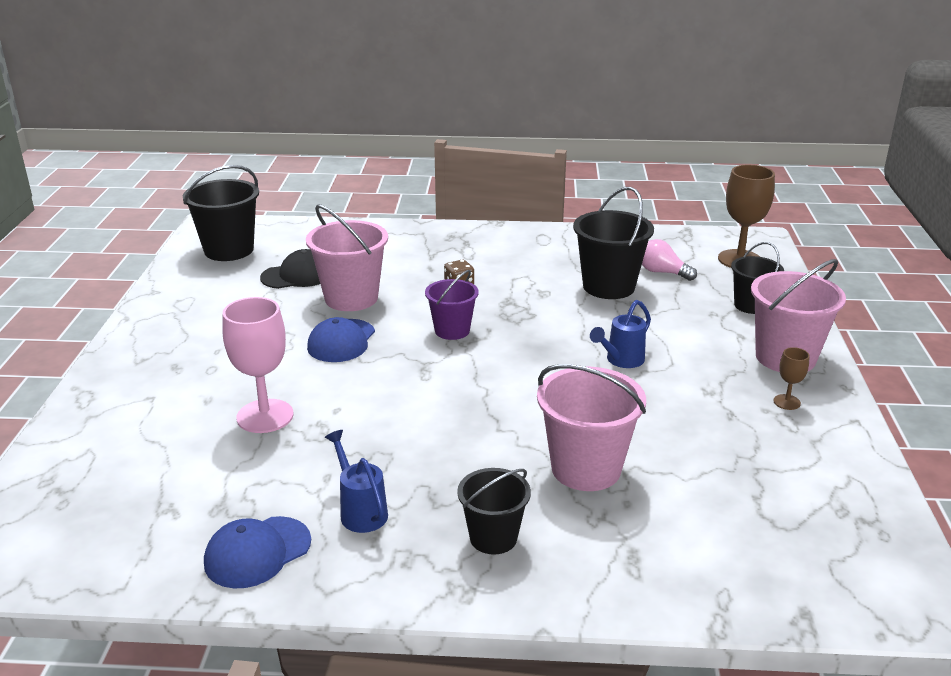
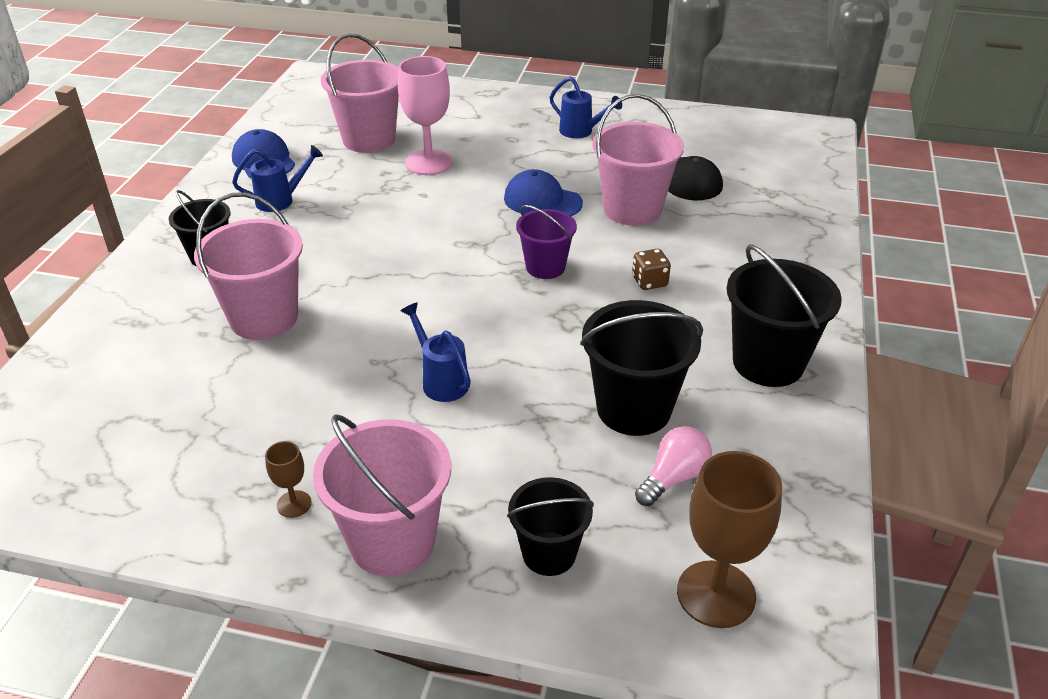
camera: 100 degrees right, 10 degrees up
black bucket [183,165,259,261] -> black bucket moved to [727,245,842,387]
none -> pink bucket [321,34,399,153]
none -> blue watering can [549,77,622,138]

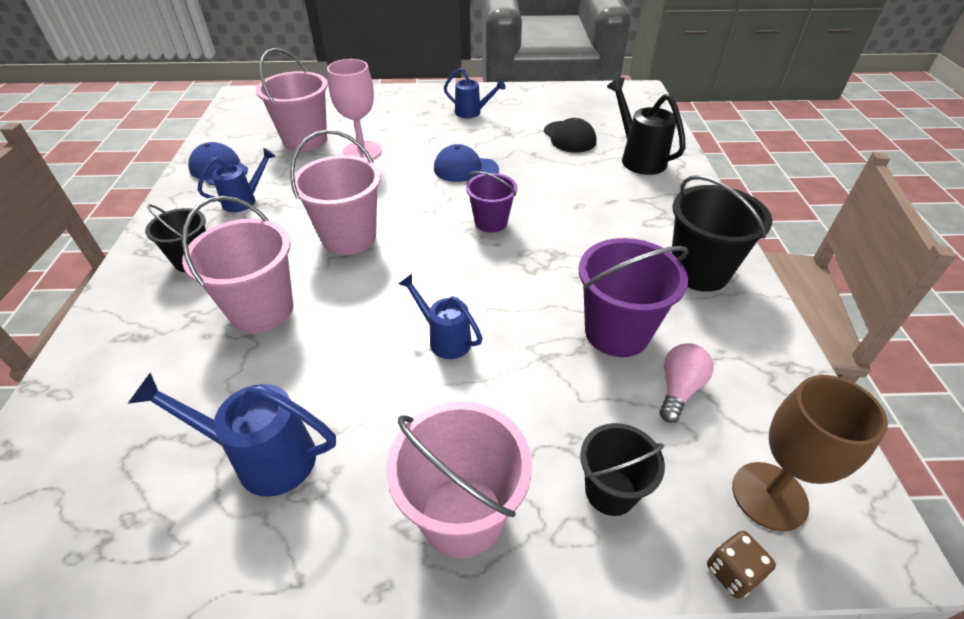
camera: 15 degrees left, 5 degrees up
brown goblet [265,441,312,518] -> none
black bucket [580,300,703,436] -> purple bucket [579,238,689,357]
pink bucket [592,94,684,226] -> pink bucket moved to [290,130,381,255]
brown dice [632,249,671,290] -> brown dice moved to [707,531,776,599]
none -> blue watering can [128,373,336,497]
none -> black watering can [607,77,686,175]

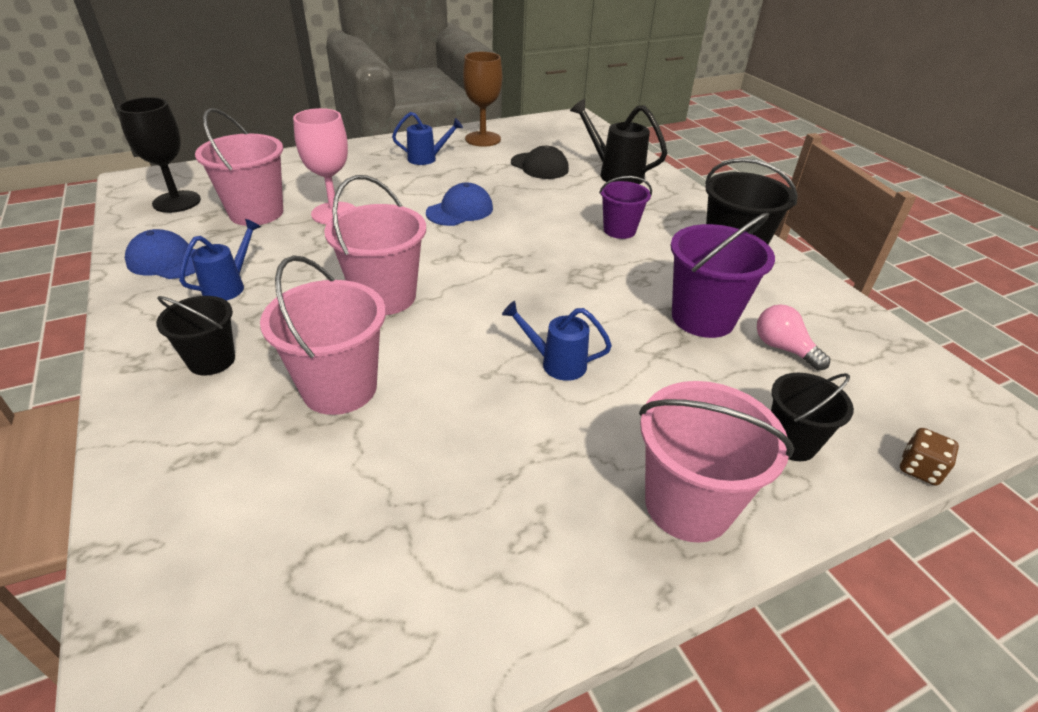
camera: 25 degrees left, 5 degrees down
blue watering can [128,373,336,497] -> none
blue cap [434,144,499,182] -> blue cap turned 150 degrees clockwise [426,183,493,226]
purple bucket [466,171,517,233] -> purple bucket moved to [599,176,652,239]
pink light bulb [660,343,714,423] -> pink light bulb turned 45 degrees counterclockwise [757,304,830,370]
brown goblet [732,375,888,532] -> brown goblet moved to [463,52,502,147]
none -> black goblet [117,97,201,213]

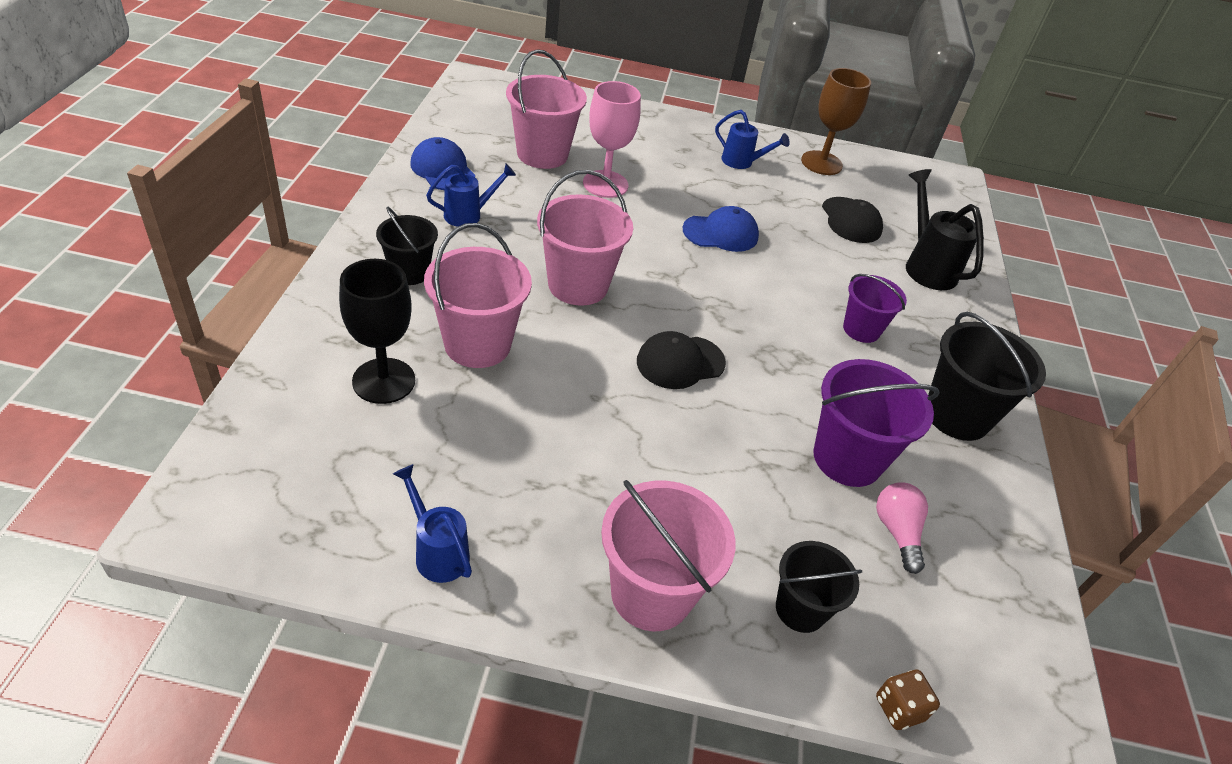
camera: 30 degrees right, 5 degrees up
black goblet [117,97,201,213] -> black goblet moved to [339,259,415,404]
blue watering can [502,301,612,381] -> blue watering can moved to [393,464,472,583]
none -> black cap [637,331,726,389]

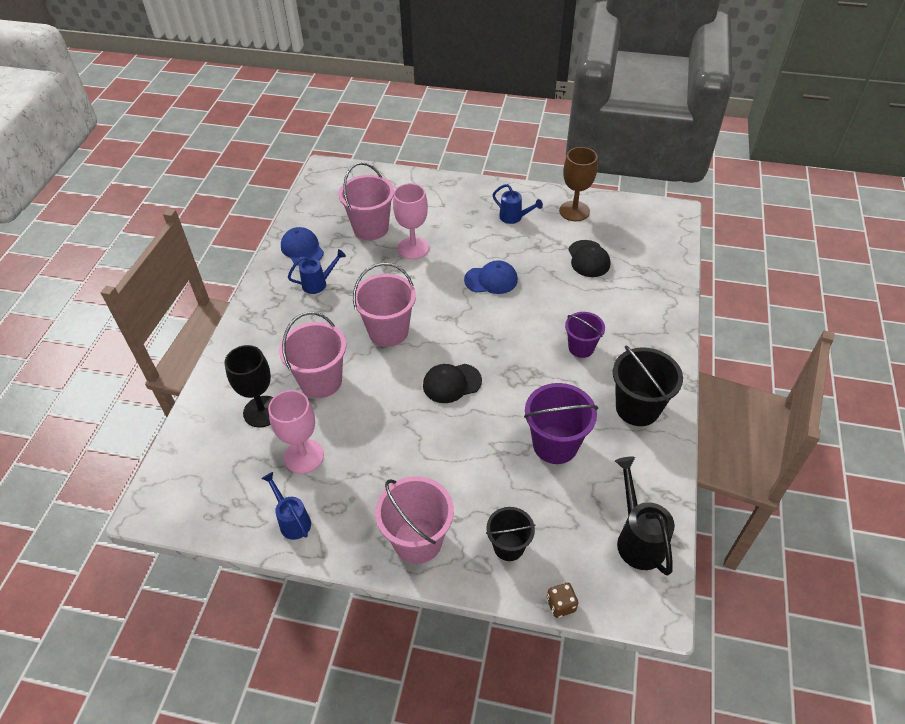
camera: 10 degrees right, 5 degrees up
black bucket [376,207,438,285] -> none
pink light bulb [876,482,928,574] -> none
black watering can [906,169,984,290] -> black watering can moved to [615,457,675,576]
none -> pink goblet [268,390,324,474]

